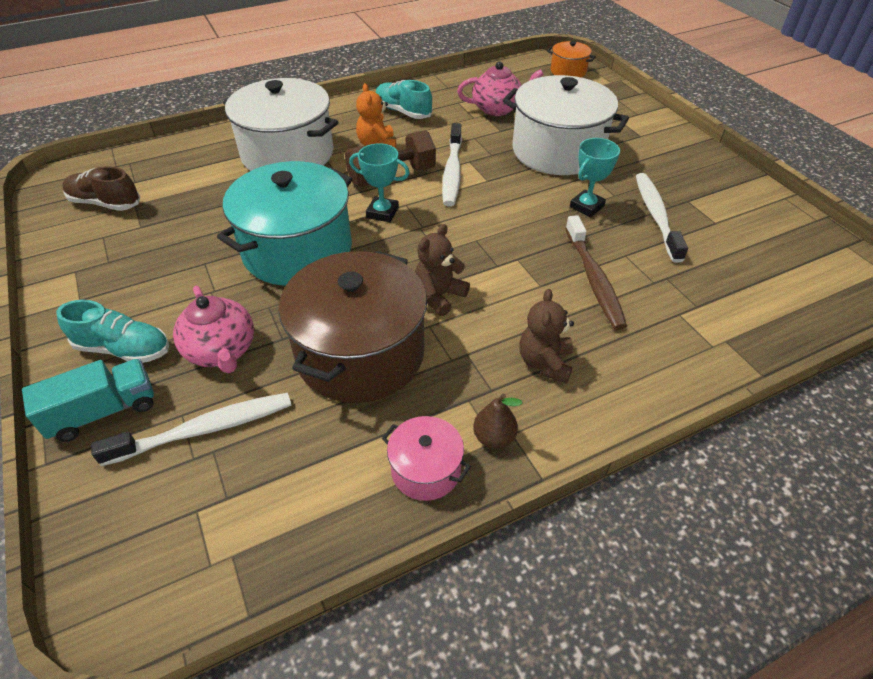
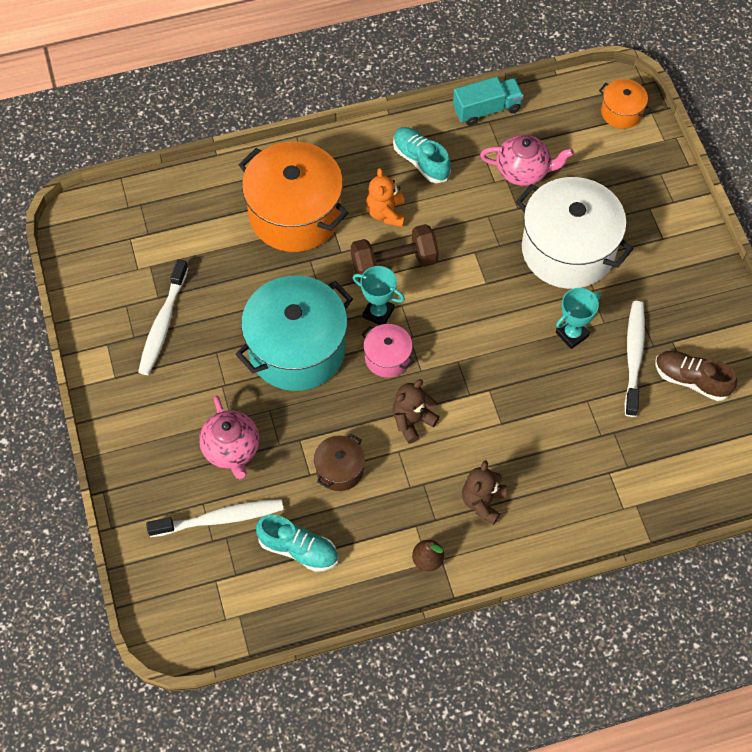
camera: 10 degrees right, 15 degrees up
turquoise truck [22,359,154,442] -> turquoise truck moved to [453,77,524,126]
turquoise shoe [56,300,169,363] -> turquoise shoe moved to [256,515,338,572]
brown shoe [62,166,140,211] -> brown shoe moved to [655,351,737,401]
white pot [223,78,338,171] -> orange pot [239,142,348,252]
brown pot [279,251,427,403] -> brown pot [314,433,365,491], size x0.47
pink pot [382,416,471,501] -> pink pot moved to [362,324,415,378]
white toothbrush [442,123,462,206] -> white toothbrush moved to [138,259,188,375]
brown toothbrush [565,215,627,330] -> none

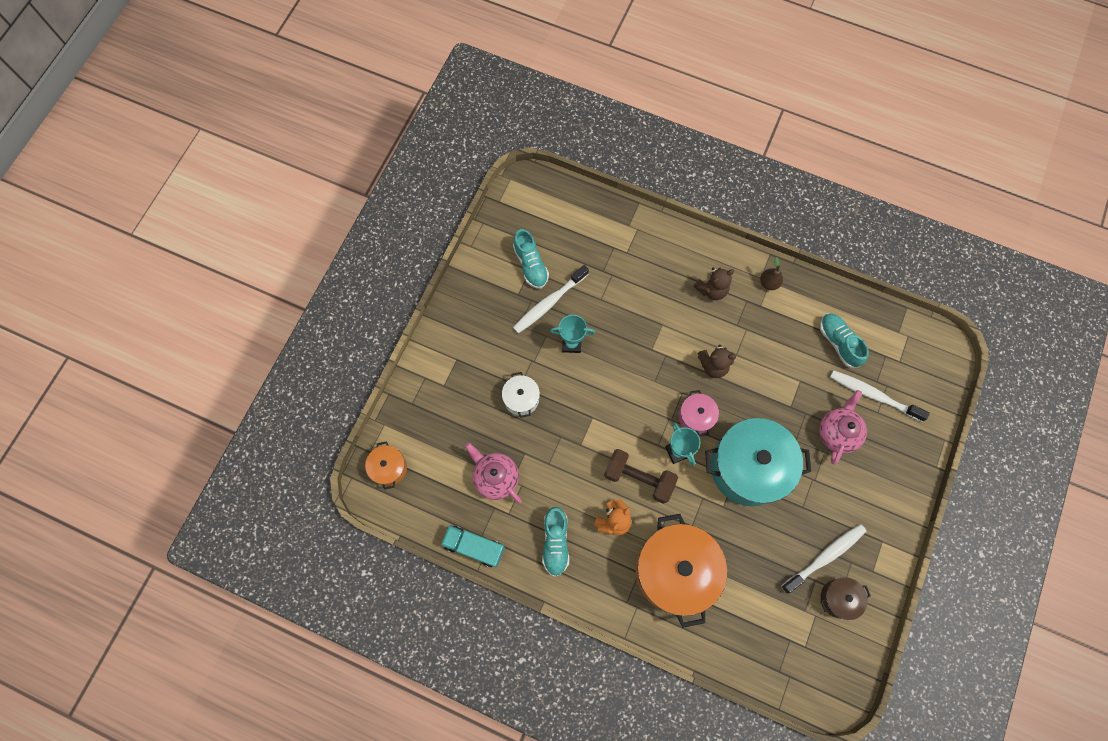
camera: 140 degrees left, 10 degrees up
brown pot [314,433,365,491] -> brown pot moved to [820,577,871,620]
white pot [516,177,633,289] -> white pot [502,372,540,418], size x0.47
brown shoe [655,351,737,401] -> turquoise shoe [513,229,549,289]

